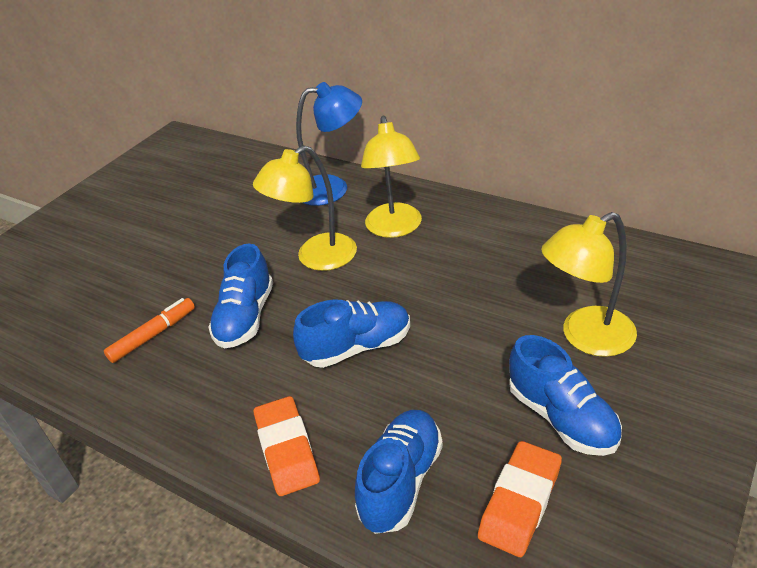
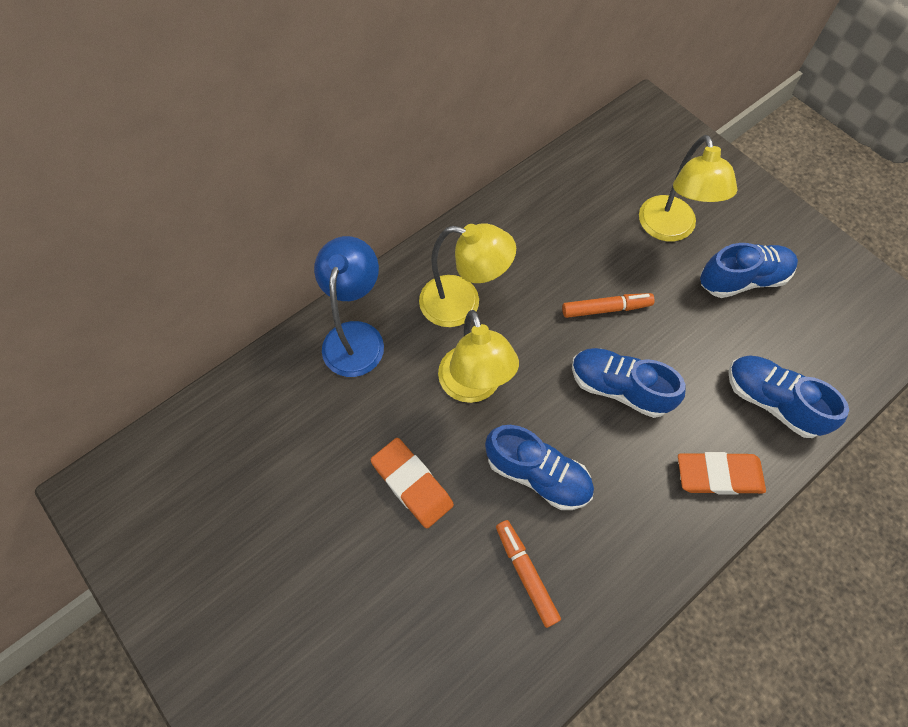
camera: 75 degrees left, 25 degrees up
blue shoe [293,299,410,368] -> blue shoe turned 60 degrees counterclockwise [572,348,686,418]
orange eraser [478,441,562,557] -> orange eraser moved to [370,438,454,528]
none -> orange marker [562,293,655,318]

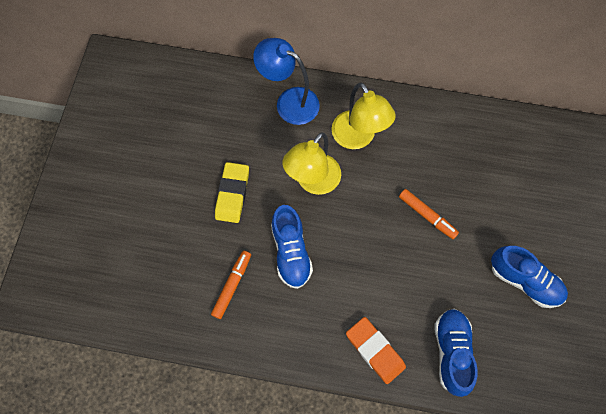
camera: 50 degrees right, 5 degrees up
blue lamp [314,236,384,377] -> blue lamp turned 120 degrees counterclockwise [253,38,320,125]
orange eraser [370,438,454,528] -> yellow eraser [215,162,249,223]
blue shoe [572,348,686,418] -> none
yellow lamp [639,135,738,242] -> none

